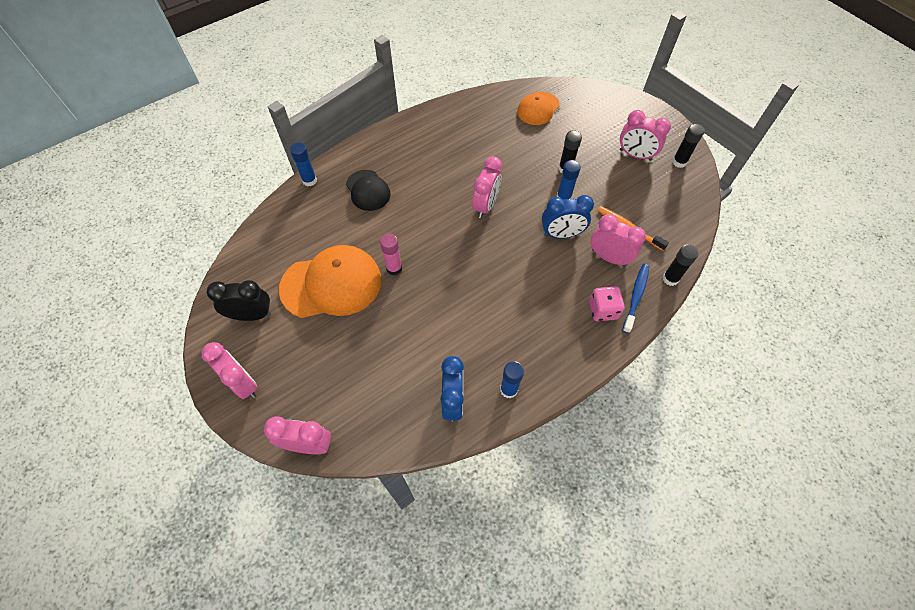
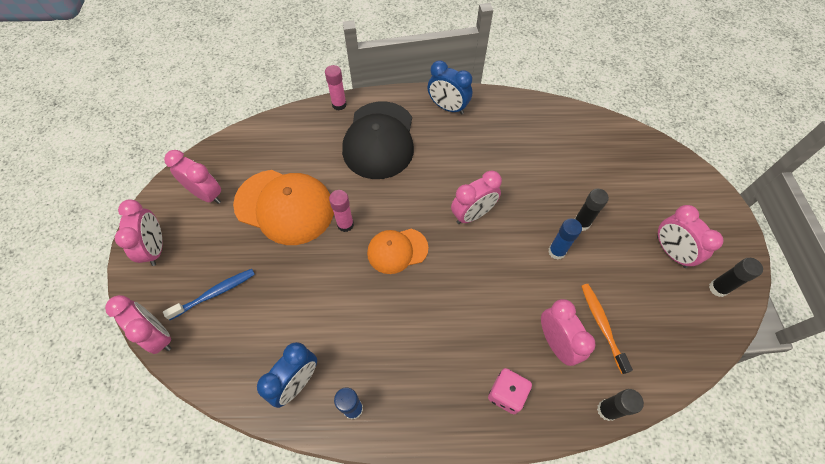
camera: 35 degrees right, 0 degrees up
black clock [207,280,271,321] -> pink clock [164,150,221,204]
blue glue stick [290,143,317,186] -> pink glue stick [325,65,347,110]
black cap [346,170,391,211] -> black cap [342,101,414,179], size x1.74
orange cap [517,92,560,125] -> orange cap moved to [367,229,428,274]
blue clock [542,195,594,239] -> blue clock moved to [427,61,472,114]
blue toothbrush [622,264,649,333] -> blue toothbrush moved to [163,269,255,320]

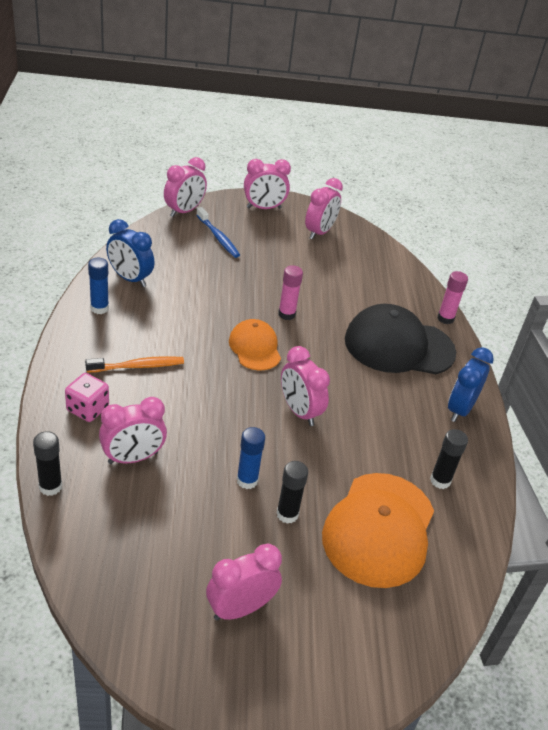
camera: 85 degrees right, 20 degrees down
orange cap [233,170,334,245] -> orange cap moved to [322,473,434,588]
orange toothbrush [581,284,633,374] -> orange toothbrush moved to [85,356,184,373]
black glue stick [709,258,763,297] -> black glue stick moved to [430,429,468,489]

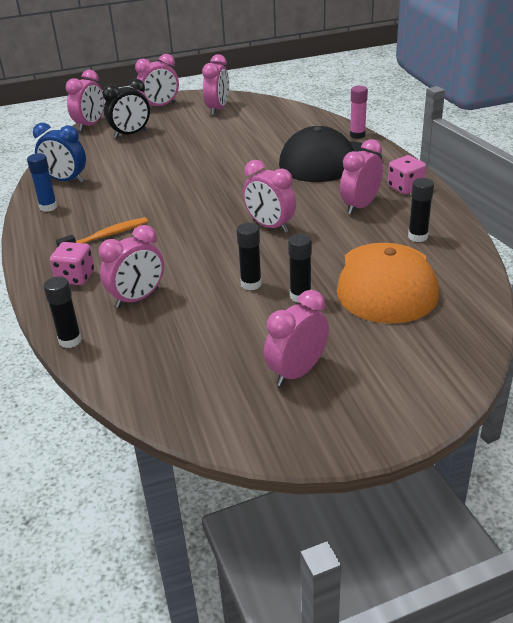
camera: 10 degrees left, 5 degrees down
blue toothbrush [196,207,240,258] -> black clock [102,79,150,138]
orange cap [229,319,281,370] -> none
blue glue stick [237,427,265,489] -> black glue stick [236,223,262,290]
pink glue stick [278,265,303,320] -> none
blue clock [448,347,494,422] -> pink dice [388,155,426,194]
none -> pink clock [340,139,383,215]

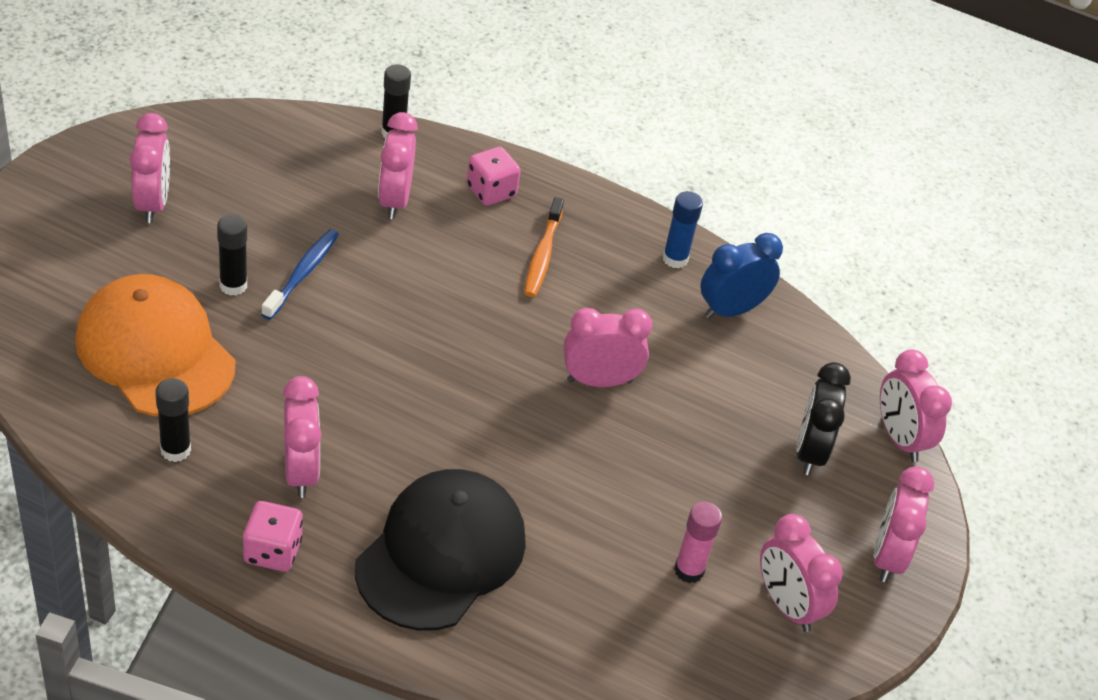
camera: 125 degrees right, 10 degrees up
black glue stick [236,223,262,290] -> blue toothbrush [261,229,339,320]
pink clock [243,160,296,233] -> pink clock moved to [563,308,652,387]
pink glue stick [350,86,368,139] -> pink glue stick moved to [674,502,722,583]

